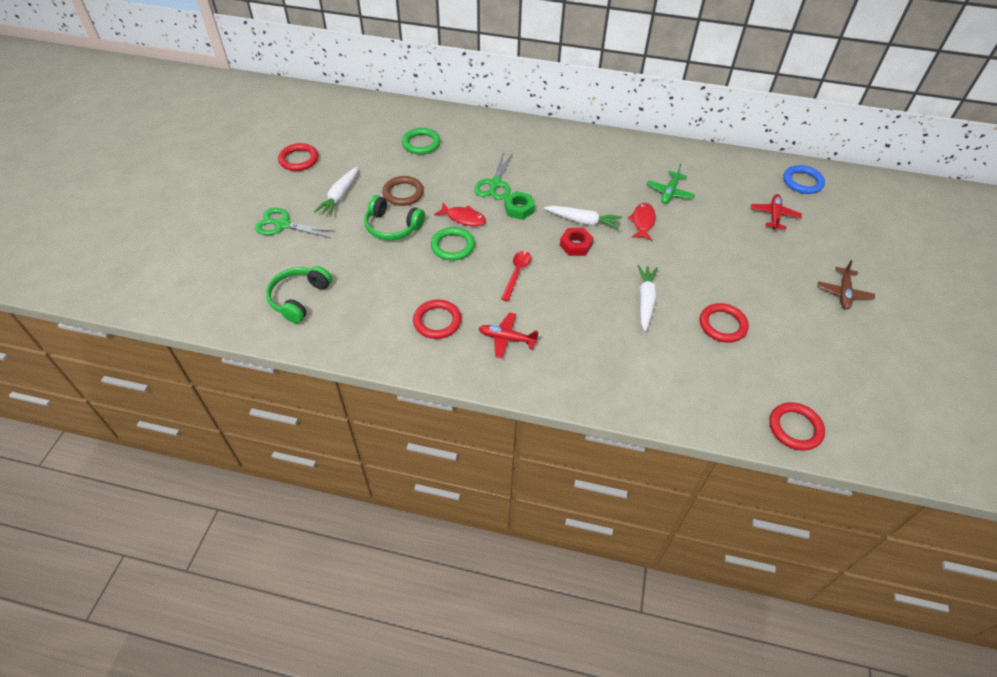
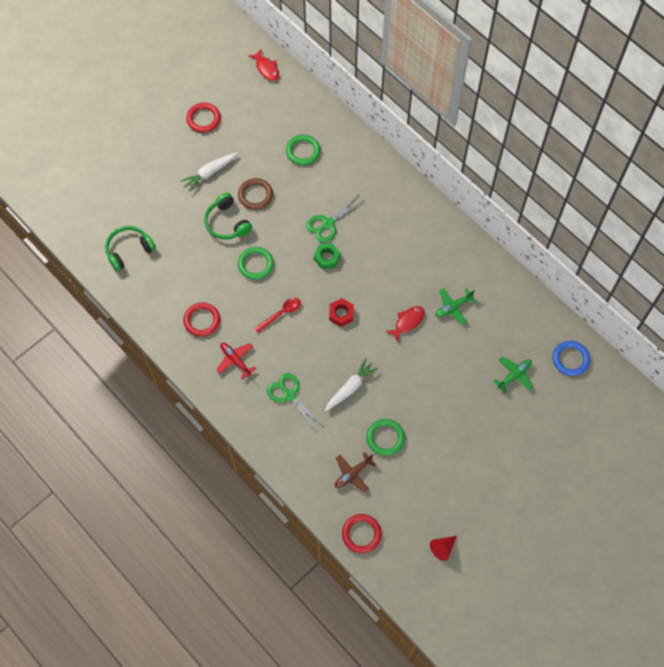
camera: 35 degrees right, 15 degrees up
green scissors [255,208,336,238] -> green scissors moved to [267,373,323,431]
red fish [434,203,486,226] -> red fish moved to [249,50,279,81]
white carrot [544,206,622,230] -> none
red ring [700,303,749,343] -> green ring [366,419,405,456]
red plane [751,194,802,230] -> green plane [493,356,533,394]
brown plane [818,260,875,310] -> brown plane moved to [335,452,377,492]
none -> red cone [430,536,457,561]

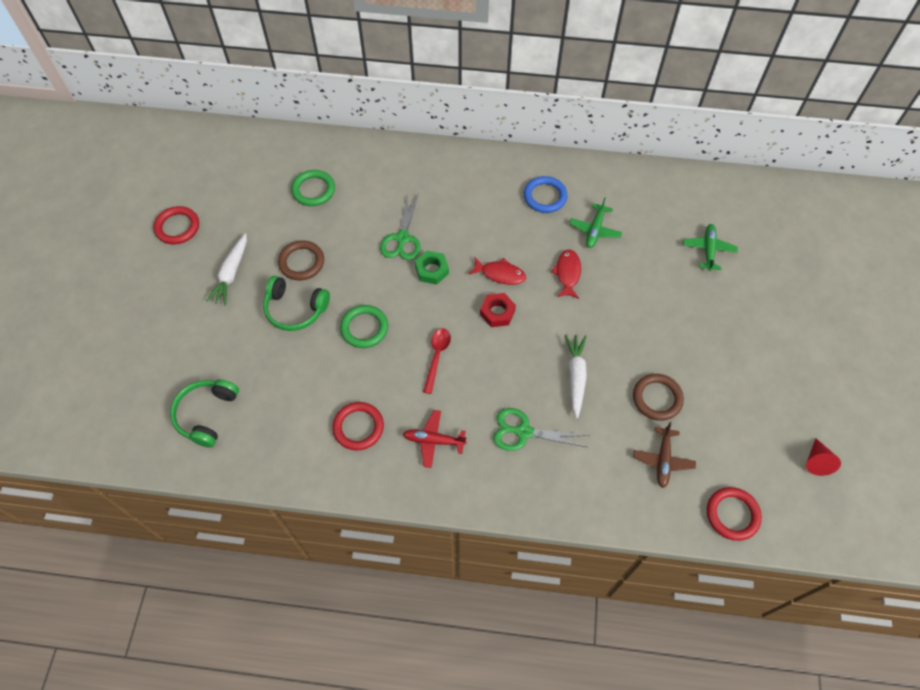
camera: 40 degrees left, 5 degrees down
red fish [249,50,279,81] -> red fish moved to [468,257,526,285]
green ring [366,419,405,456] -> brown ring [633,374,684,421]
blue ring [553,341,590,376] -> blue ring moved to [524,176,568,213]

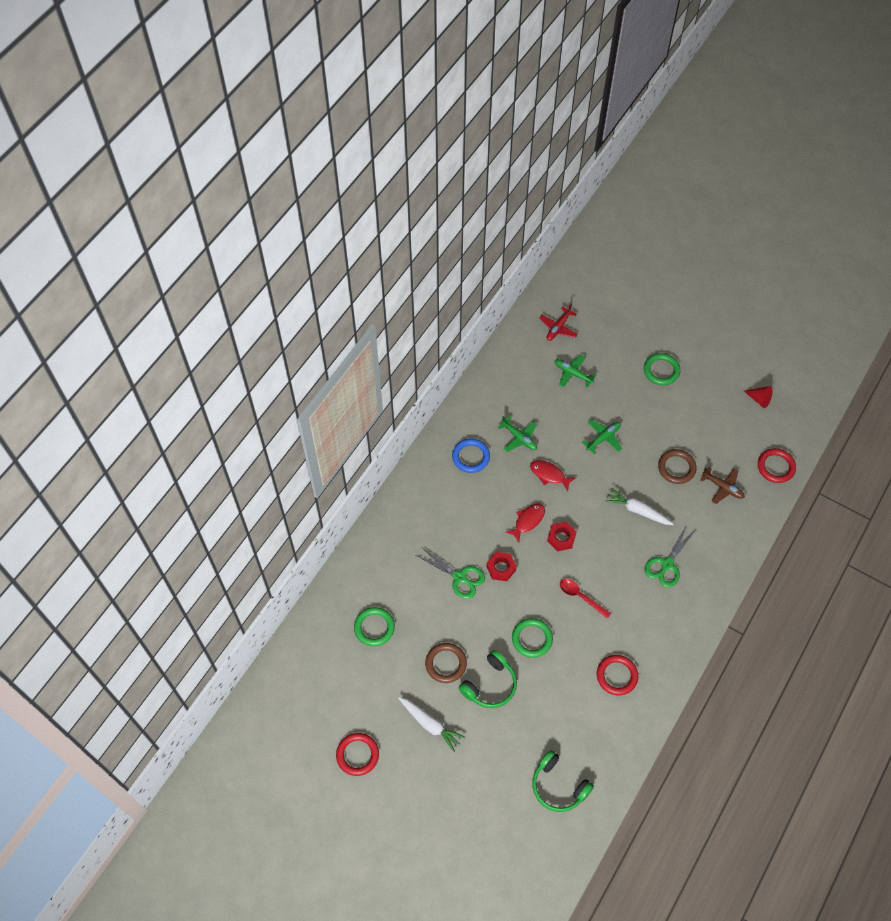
camera: 65 degrees left, 0 degrees up
red plane [403,410,467,468] -> red plane moved to [539,304,578,341]
green nut [415,251,449,285] -> red nut [486,552,517,581]
none -> green plane [582,419,622,454]
none -> green ring [644,353,680,385]

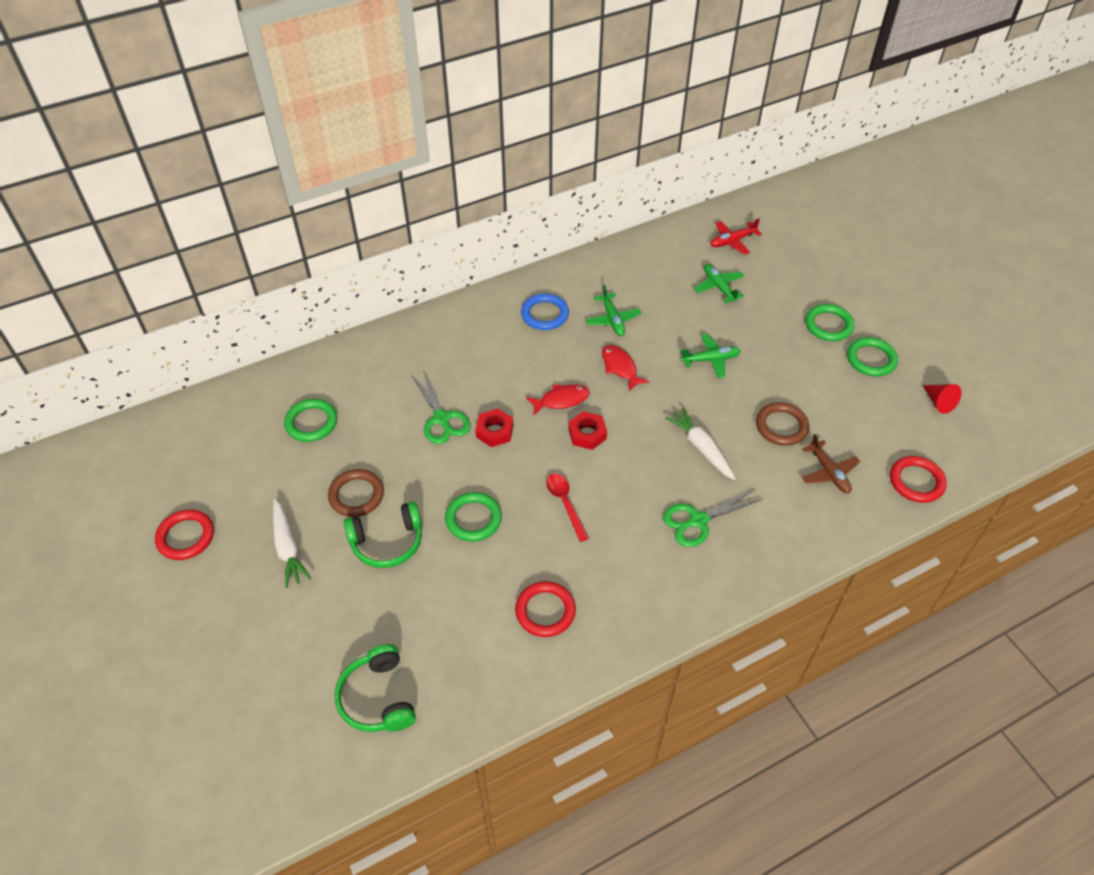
camera: 30 degrees right, 10 degrees down
none -> green ring [847,337,898,376]

